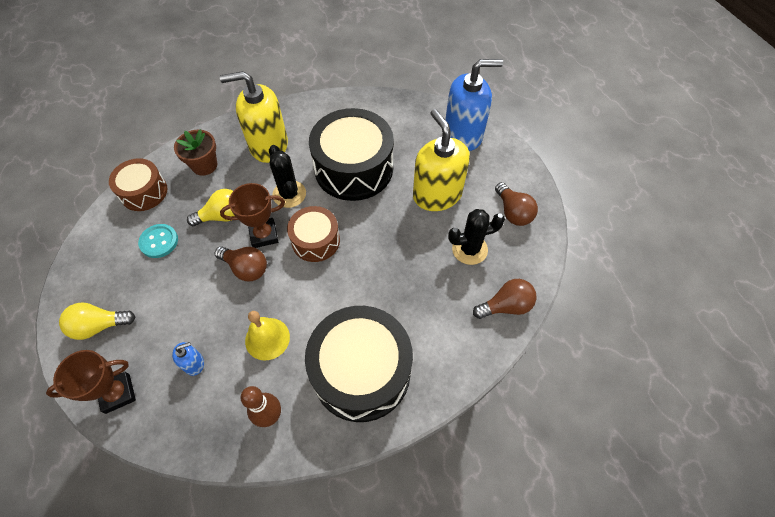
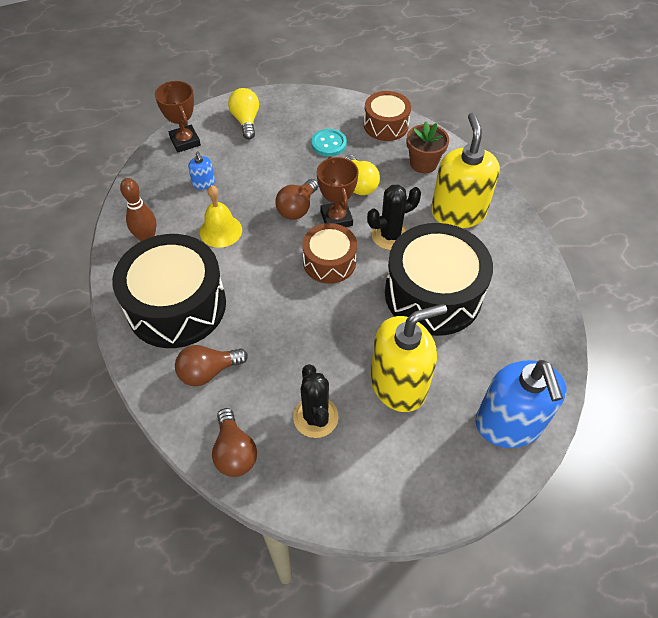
camera: 90 degrees right, 5 degrees down
brown light bulb [495,182,538,226] -> brown light bulb moved to [175,345,248,386]

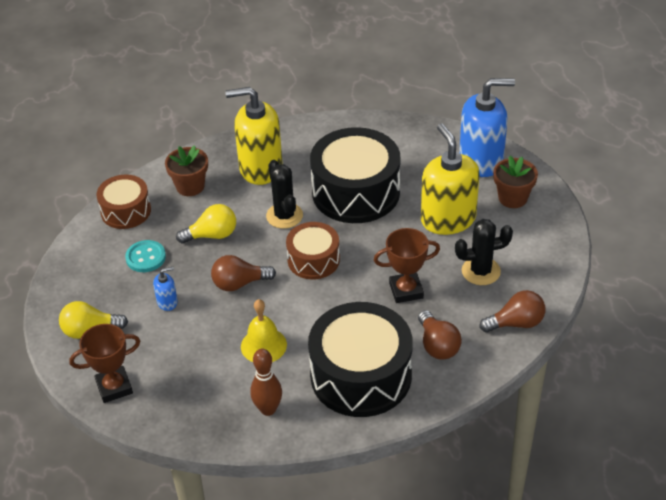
camera: 85 degrees left, 10 degrees down
blue soap dispenser [188,151,215,190] -> blue soap dispenser moved to [153,267,178,311]
brown light bulb [275,179,318,220] -> brown light bulb turned 135 degrees clockwise [211,255,276,291]
brown trophy [317,156,359,227] -> brown trophy moved to [374,228,440,303]
none -> brown flower pot [493,156,538,208]

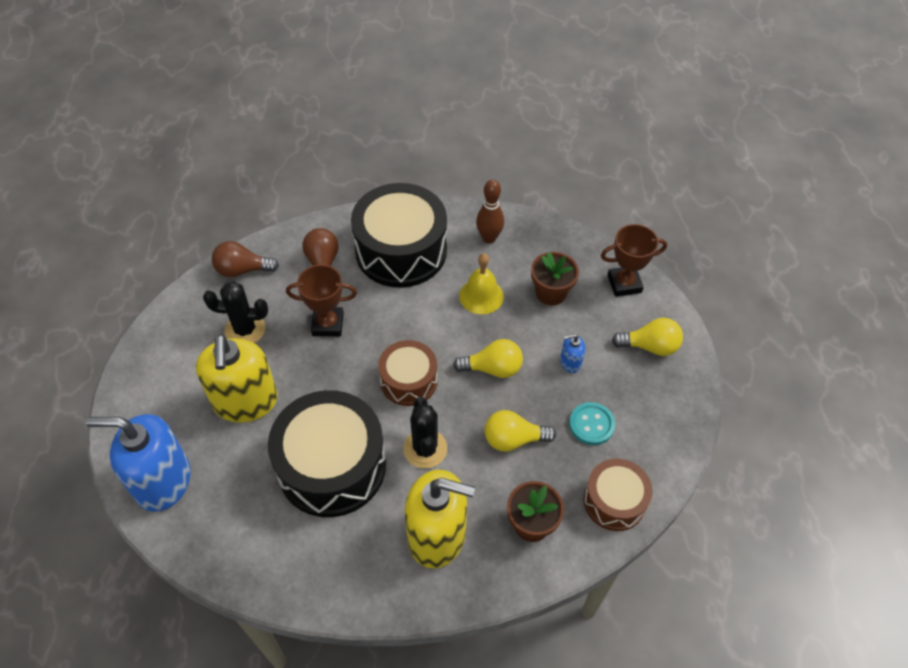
camera: 170 degrees left, 10 degrees up
brown light bulb [211,255,276,291] -> yellow light bulb [453,339,523,378]
brown flower pot [493,156,538,208] -> brown flower pot moved to [531,252,579,305]

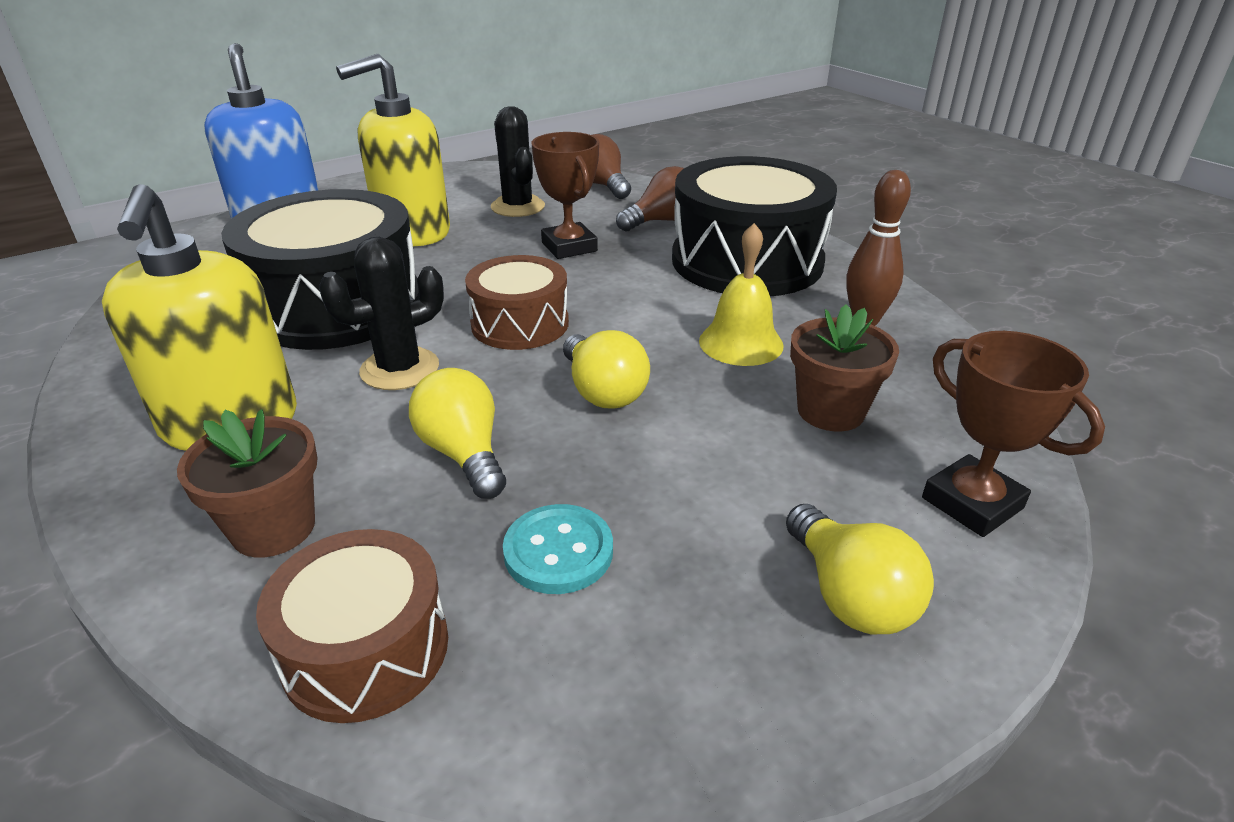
camera: 65 degrees right, 20 degrees down
blue soap dispenser [560,334,585,373] -> none

